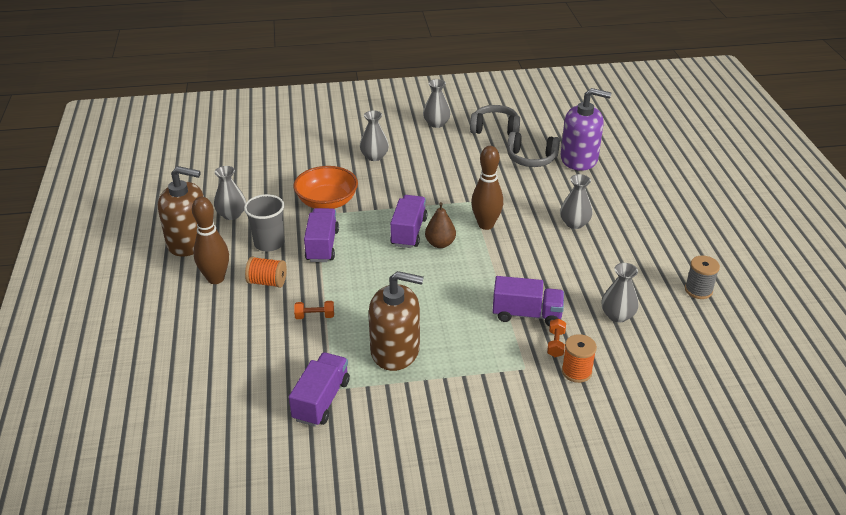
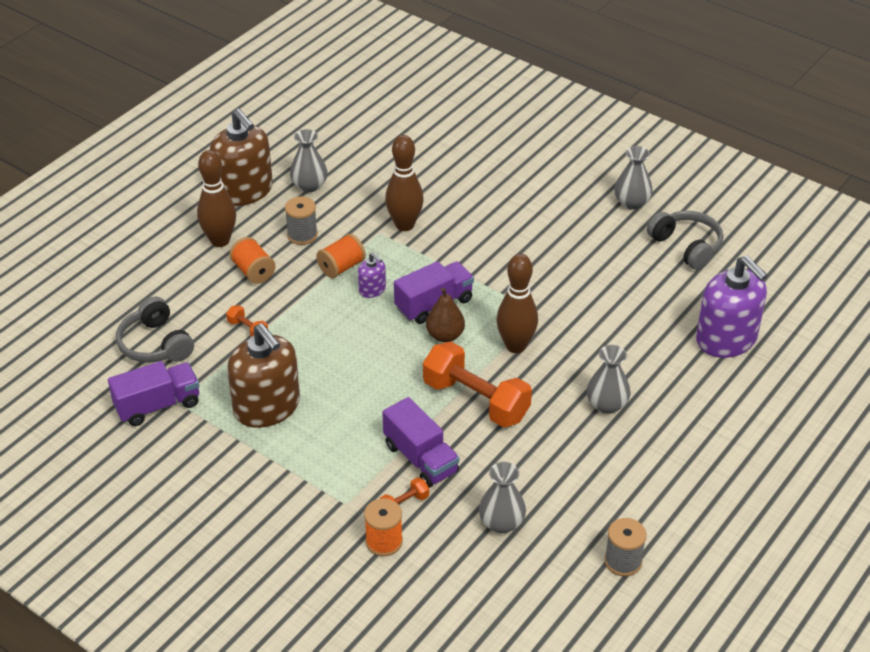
camera: 45 degrees right, 5 degrees up
grey cup [244,194,284,252] -> grey spool [285,197,318,245]
orange bowl [293,166,358,209] -> brown bowling pin [385,135,424,231]
purple truck [304,208,339,262] -> orange spool [316,234,366,278]
grey vase [360,111,389,161] -> none
grey headphones [507,132,560,167] -> grey headphones moved to [116,297,194,363]
none -> purple soap dispenser [358,252,386,298]
none -> orange dumbbell [423,341,532,428]

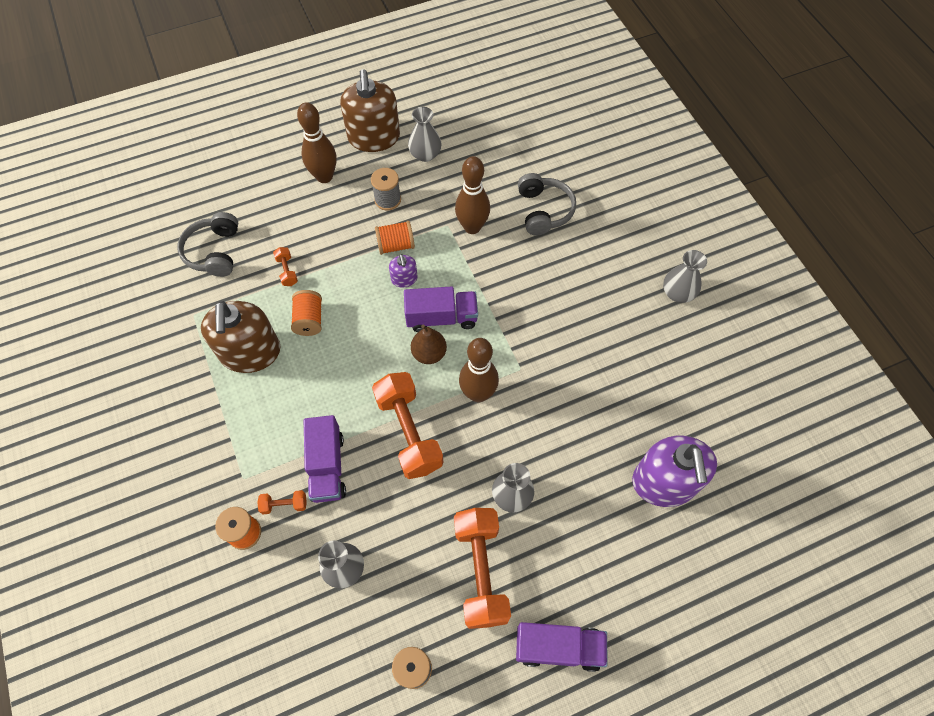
camera: 30 degrees right, 20 degrees up
purple truck [108,361,199,426] -> purple truck moved to [516,622,608,672]
orange spool [229,237,276,284] -> orange spool moved to [291,290,322,336]
grey headphones [647,211,723,270] -> grey headphones moved to [518,173,576,235]
none -> orange dumbbell [454,508,511,629]

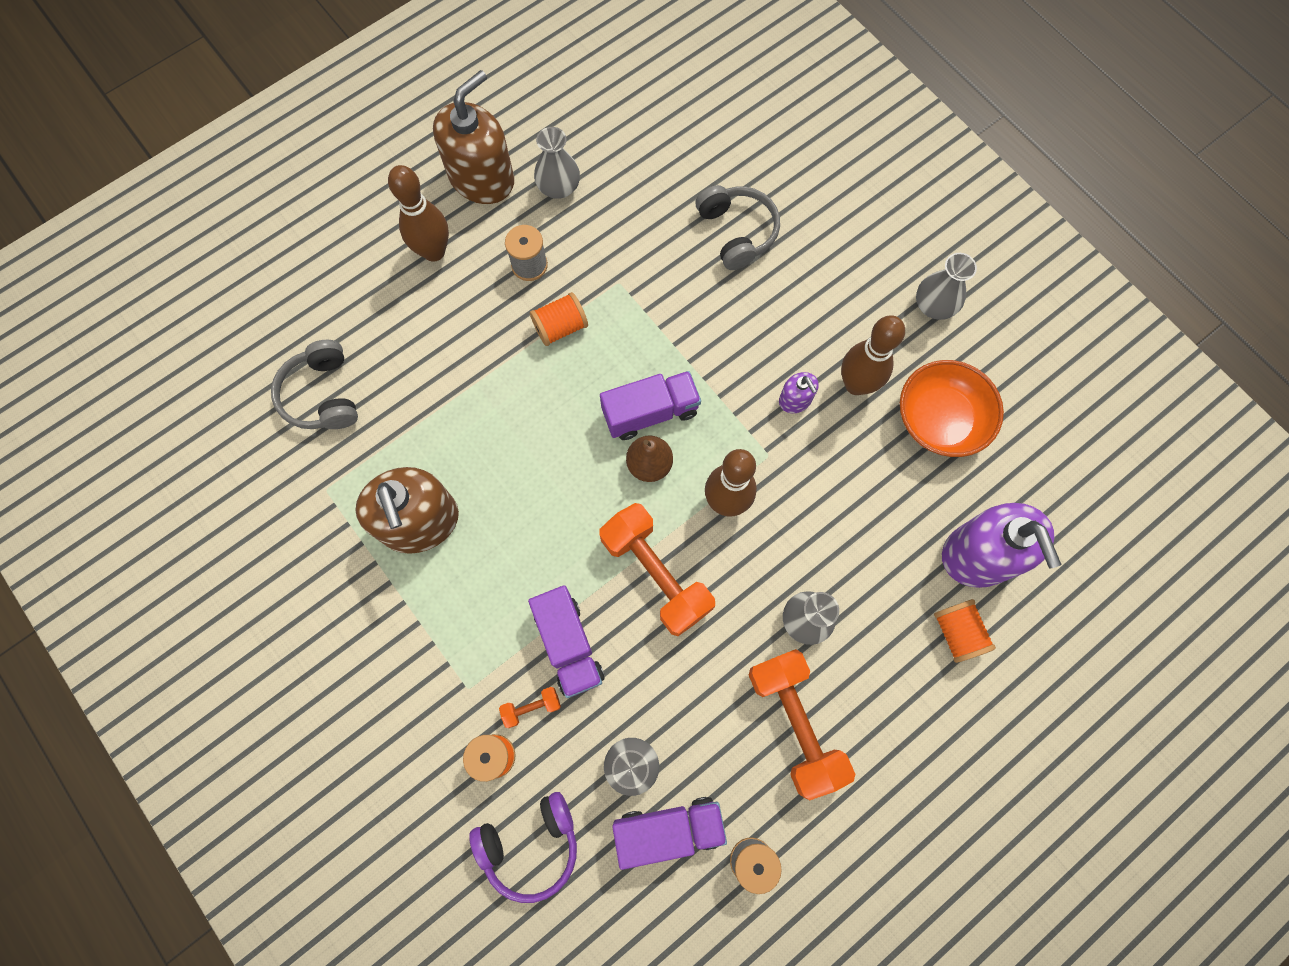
camera: 15 degrees left, 10 degrees up
orange dumbbell [273,247,298,286] -> none
orange spool [291,290,322,336] -> orange spool moved to [934,599,996,663]
brown soap dispenser [340,69,400,152] -> brown soap dispenser turned 120 degrees counterclockwise [433,70,514,204]
purple soap dispenser [389,254,418,288] -> purple soap dispenser moved to [779,372,819,413]
brown bowling pin [455,156,490,234] -> brown bowling pin moved to [841,315,905,395]
purple truck [516,622,608,672] -> purple truck moved to [612,797,727,870]
none -> purple headphones [469,792,577,903]
none -> orange bowl [900,360,1004,457]

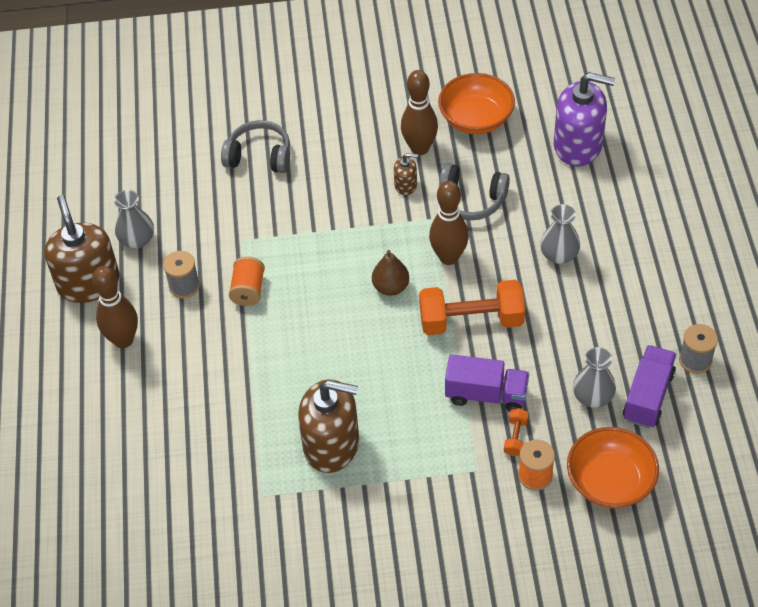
camera: 55 degrees left, 20 degrees down
grey headphones [271,340,358,429] -> grey headphones moved to [439,163,510,220]
purple headphones [469,792,577,903] -> orange bowl [567,427,659,509]
purple truck [600,371,701,440] -> none
orange dumbbell [749,649,855,800] -> none
purple soap dispenser [779,372,819,413] -> brown soap dispenser [394,153,418,195]
grey vase [916,253,977,320] -> none
orange spool [934,599,996,663] -> none

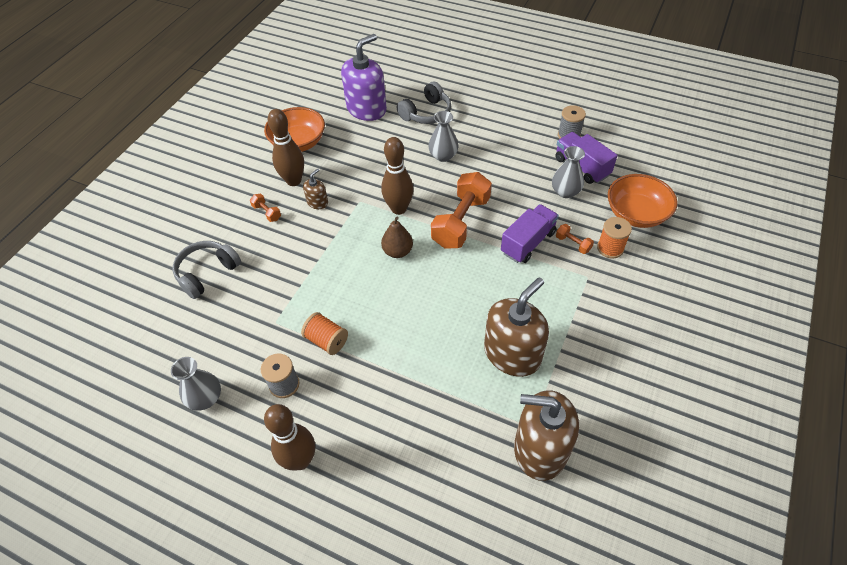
camera: 60 degrees left, 0 degrees up
brown soap dispenser [44,195,120,303] -> brown soap dispenser moved to [514,390,579,481]
grey headphones [439,163,510,220] -> grey headphones moved to [397,82,451,124]
none -> orange dumbbell [250,194,281,222]

